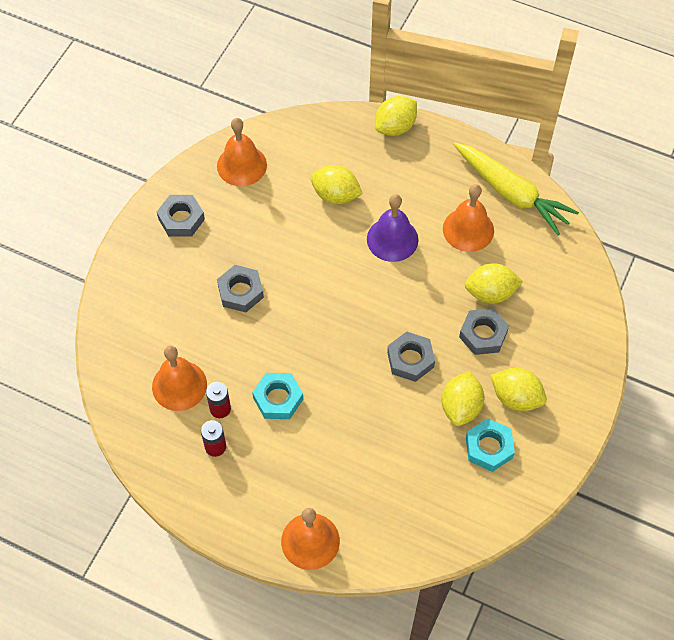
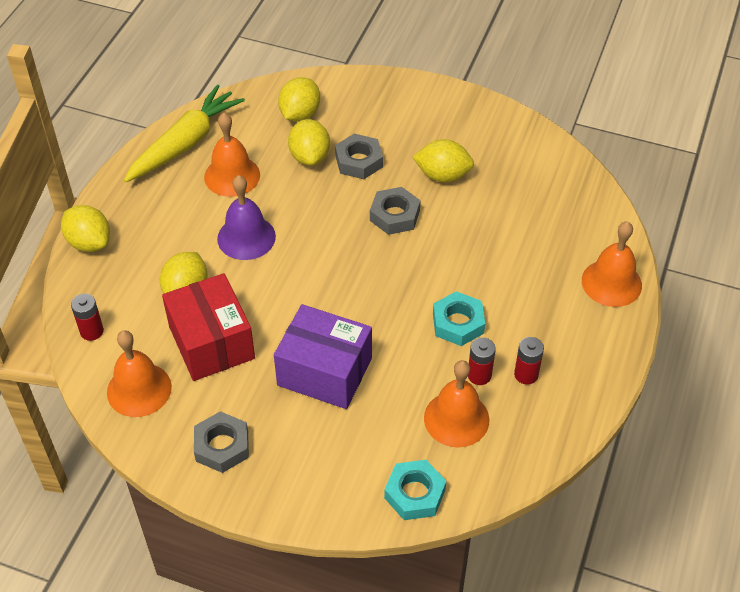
camera: 95 degrees left, 10 degrees down
grey nut [217,265,264,312] -> purple box [274,304,372,409]
turquoise nut [466,418,515,472] -> turquoise nut moved to [384,460,446,520]
yellow lemon [490,368,547,411] -> yellow lemon moved to [278,77,320,122]
none -> red battery [71,293,104,341]
none -> red box [162,273,255,381]

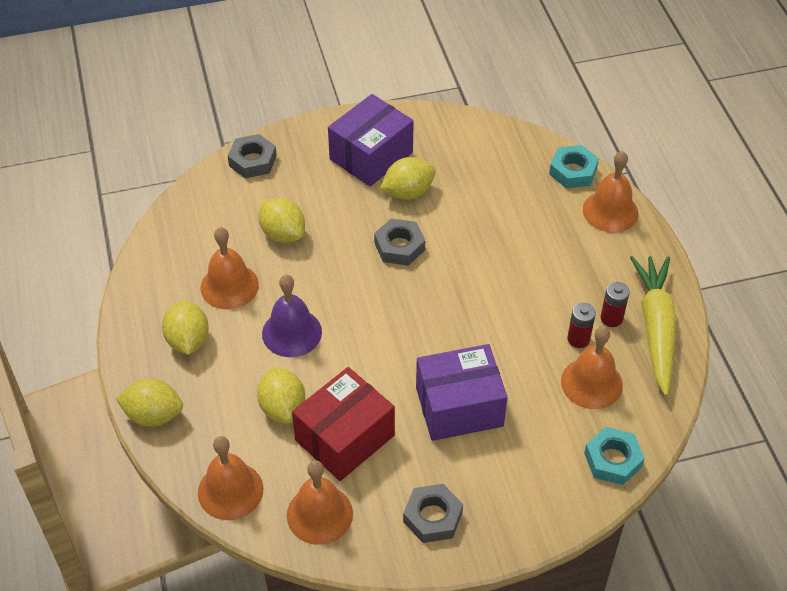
camera: 35 degrees left, 0 degrees up
red battery [71,293,104,341] -> orange bell [198,436,263,520]
yellow carrot [124,85,245,182] -> yellow carrot moved to [630,256,677,396]
red box [162,273,255,381] -> red box turned 75 degrees counterclockwise [292,367,395,481]
yellow lemon [278,77,320,122] -> yellow lemon moved to [162,300,209,355]
grey nut [335,134,383,179] -> grey nut moved to [228,134,277,178]
turquoise nut [433,291,485,346] -> turquoise nut moved to [549,145,599,188]
none -> purple box [328,94,414,186]

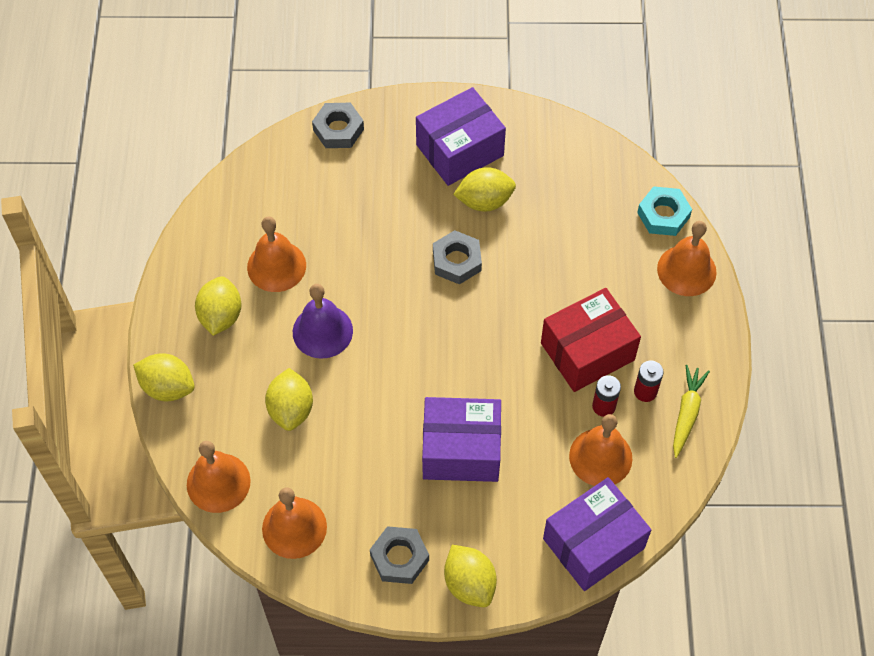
camera: 15 degrees right, 10 degrees up
yellow lemon [258,198,305,243] -> yellow lemon moved to [444,545,497,607]
red box [292,367,395,481] -> red box moved to [541,288,641,392]
turquoise nut [584,427,645,485] -> purple box [543,477,651,591]
yellow carrot [630,256,677,396] -> yellow carrot [673,365,710,458], size x0.58

